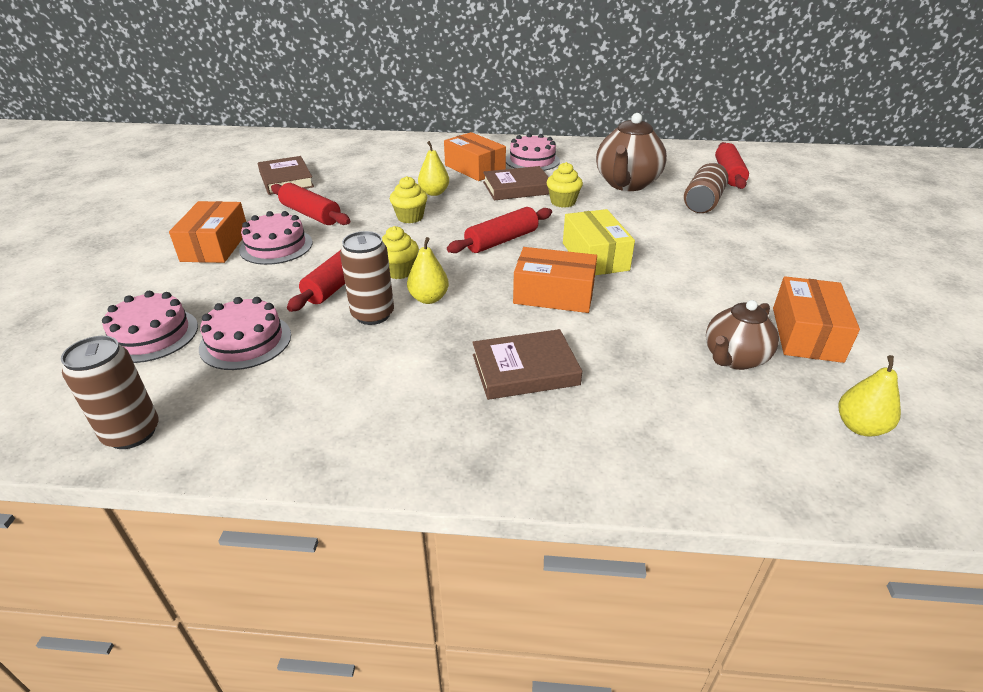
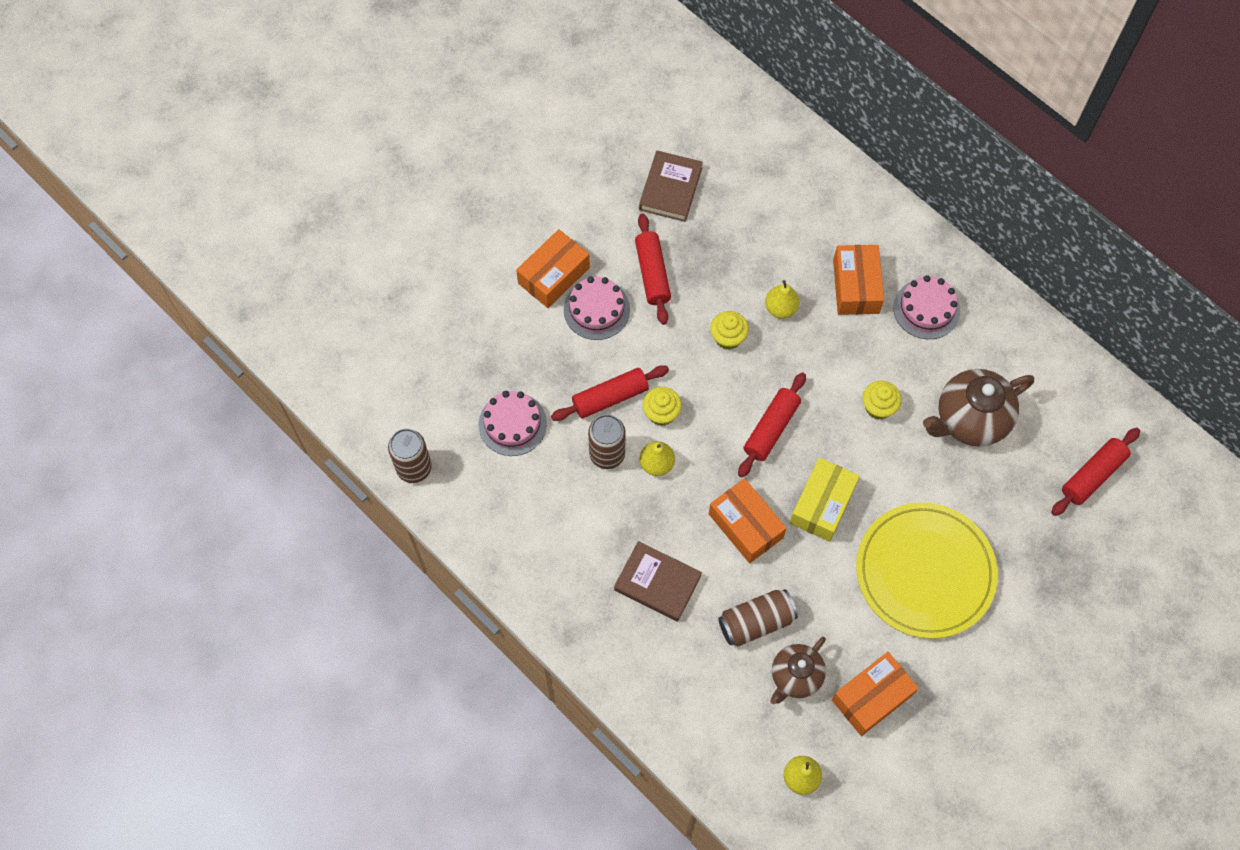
camera: 40 degrees right, 30 degrees up
pink cake [102,291,198,363] -> none
red rolling pin [447,207,552,253] -> red rolling pin turned 60 degrees counterclockwise [738,372,806,477]
brown book [483,166,549,200] -> none
brown can [684,163,728,213] -> brown can moved to [718,589,798,646]
brown teapot [706,300,779,370] -> brown teapot turned 45 degrees counterclockwise [770,637,826,704]
none -> yellow plate [856,502,998,639]

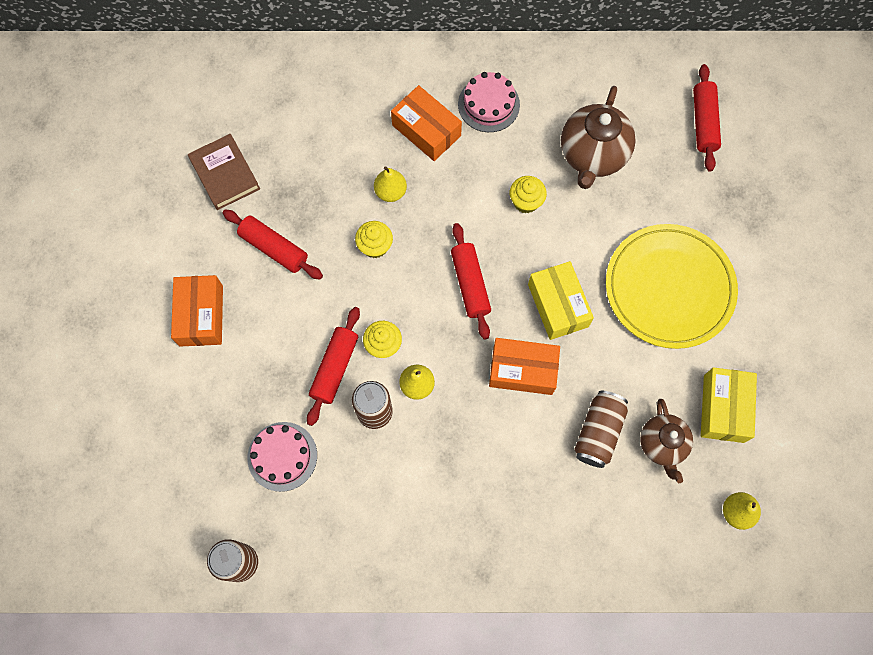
camera: 45 degrees left, 5 degrees up
pink cake [564,277,630,340] -> none
brown book [614,541,702,621] -> none
orange box [832,652,919,736] -> yellow box [701,367,757,443]

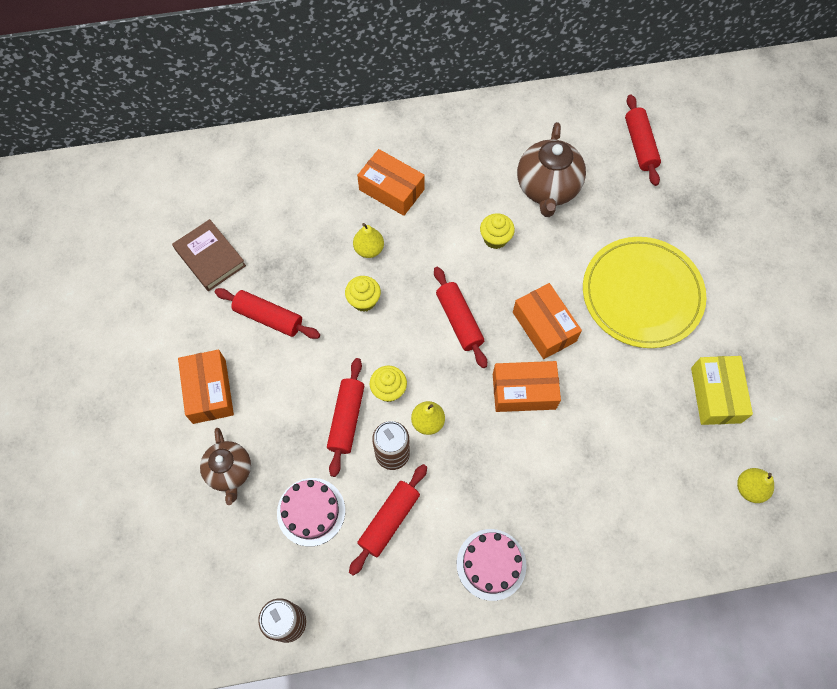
camera: 10 degrees left, 5 degrees down
pink cake [458,72,520,132] -> pink cake moved to [457,529,527,601]
yellow box [528,261,594,340] -> orange box [513,283,582,359]
brown can [574,391,628,468] -> none
brown teapot [640,399,693,483] -> brown teapot moved to [200,428,251,505]
none -> red rolling pin [349,464,427,576]

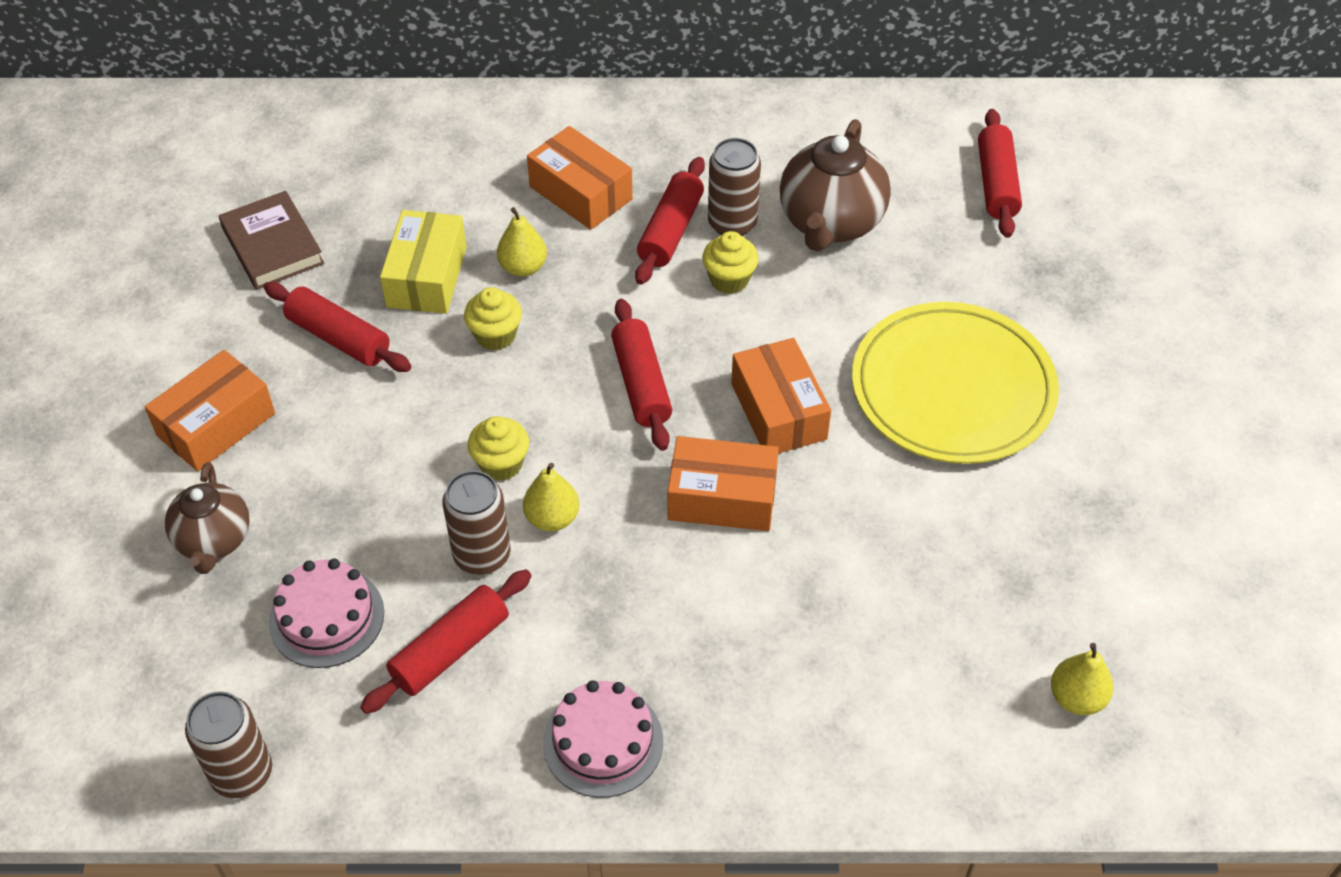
camera: 10 degrees right, 15 degrees down
orange box [178,350,234,424] -> orange box turned 45 degrees clockwise [145,350,275,472]
red rolling pin [327,358,364,477] -> red rolling pin moved to [635,157,705,285]
yellow box [691,356,753,425] -> yellow box moved to [380,210,467,314]
none -> brown can [708,138,761,236]

